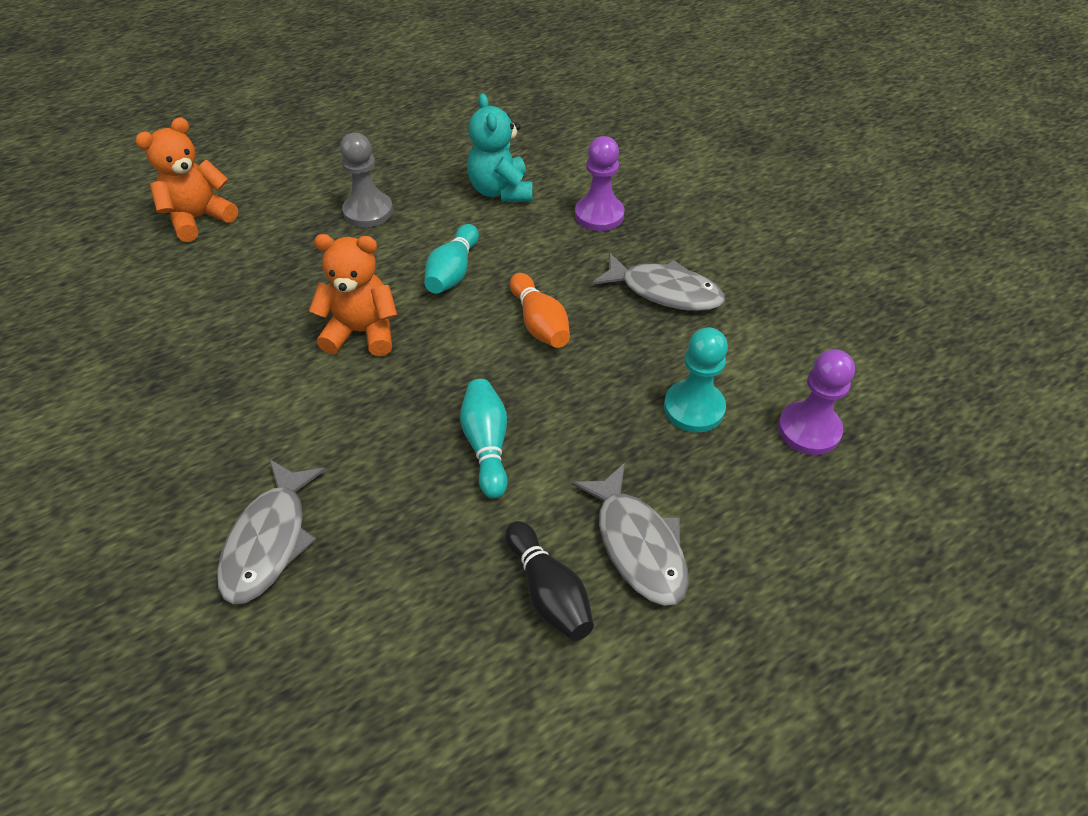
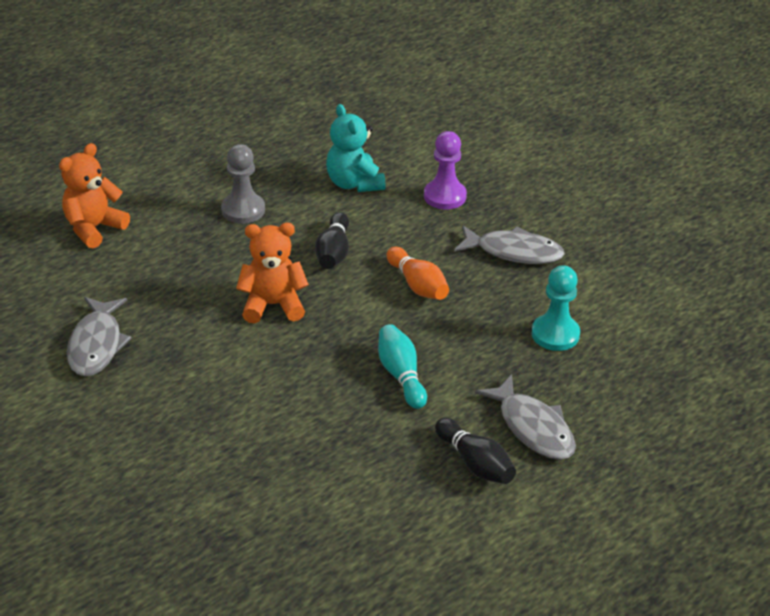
camera: 10 degrees left, 10 degrees down
grey fish [217,459,326,604] -> grey fish moved to [67,297,132,376]
turquoise bowling pin [424,224,479,294] -> black bowling pin [315,212,349,269]
purple pawn [778,349,855,455] -> none

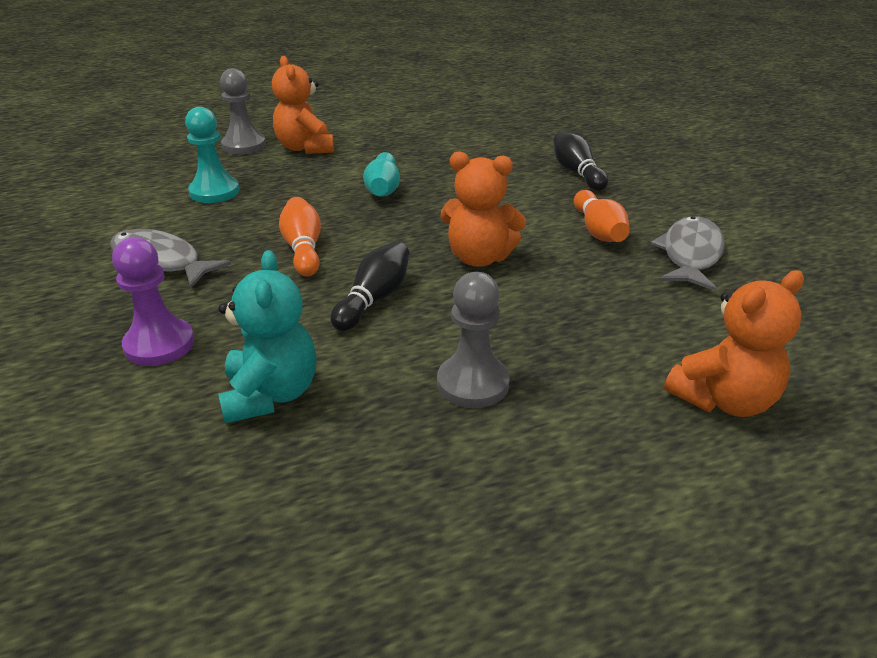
camera: 160 degrees left, 5 degrees down
black bowling pin [435,418,516,484] -> black bowling pin moved to [553,131,608,191]
grey fish [475,374,576,460] -> orange teddy bear [272,56,334,154]
none -> grey pawn [220,68,266,154]
none -> orange bowling pin [574,190,630,242]

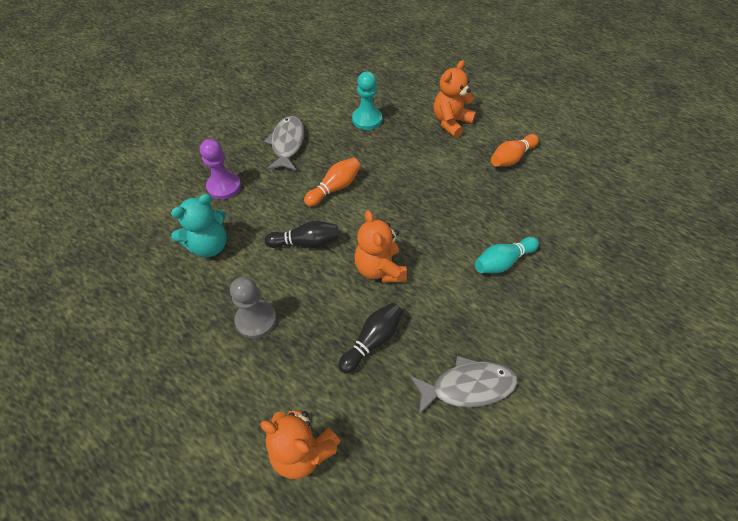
camera: 60 degrees right, 20 degrees up
grey pawn [220,68,266,154] -> none
turquoise bowling pin [363,152,400,197] -> turquoise bowling pin moved to [475,237,539,273]
black bowling pin [553,131,608,191] -> black bowling pin moved to [338,303,403,374]
orange bowling pin [574,190,630,242] -> orange bowling pin moved to [491,134,539,167]

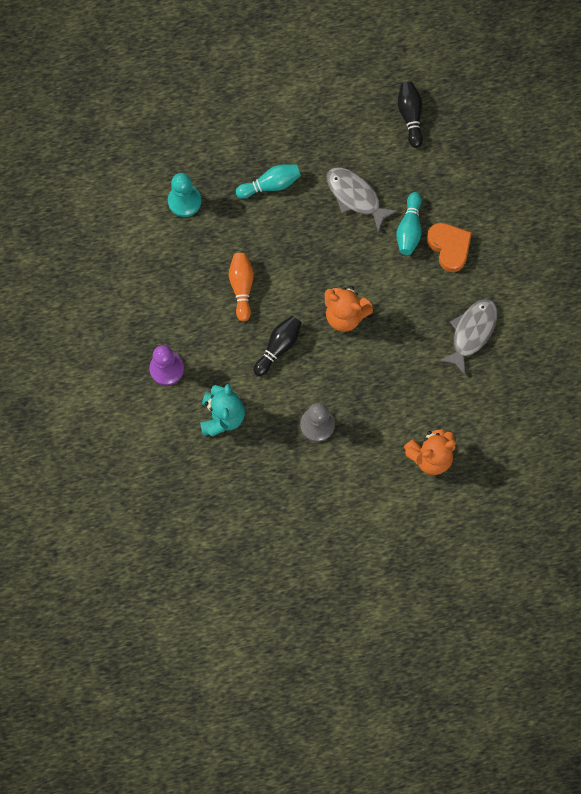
camera: 50 degrees left, 20 degrees up
grey fish [264,116,304,171] -> grey fish moved to [327,167,398,232]
black bowling pin [338,303,403,374] -> black bowling pin moved to [398,81,423,148]
orange teddy bear [434,60,476,138] -> none
orange bowling pin [491,134,539,167] -> none
none -> turquoise bowling pin [236,164,301,199]
none -> orange heart [427,223,472,272]

